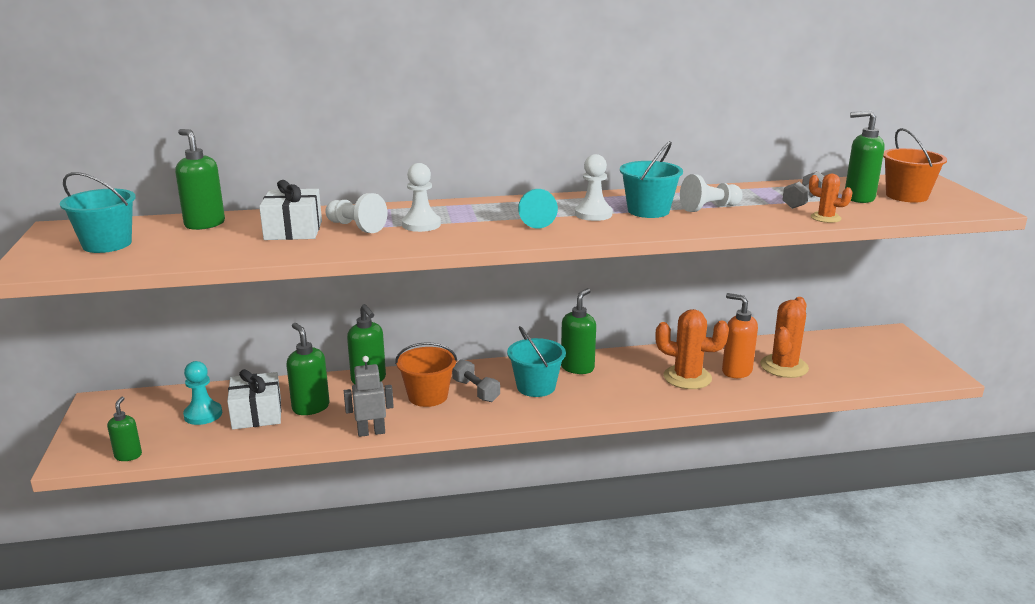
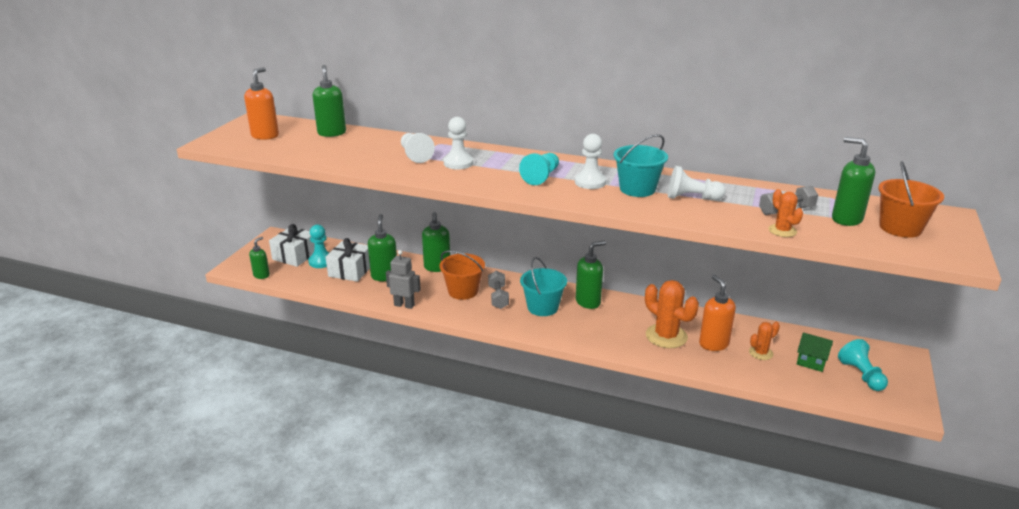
camera: 30 degrees right, 5 degrees up
turquoise bucket [60,172,136,253] -> orange soap dispenser [244,67,279,140]
white gift [259,180,322,240] -> white gift moved to [269,224,314,267]
orange cactus [760,297,809,378] -> orange cactus [749,322,780,360], size x0.55
none -> green house [797,333,833,372]
none -> turquoise pawn [838,339,888,391]

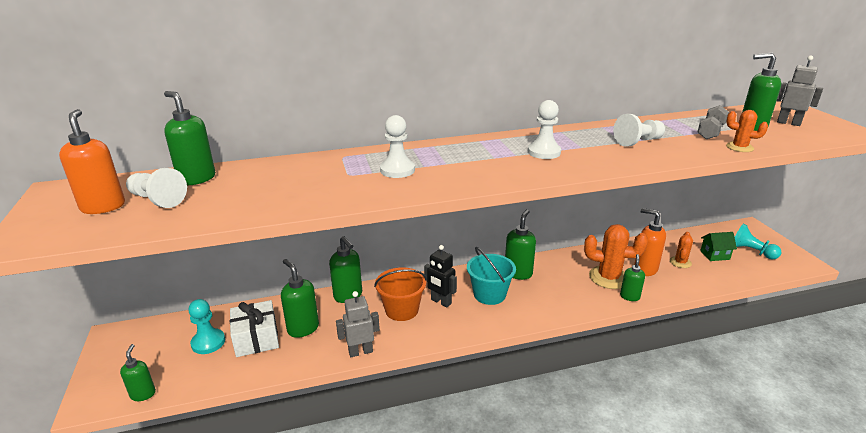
camera: 35 degrees left, 0 degrees up
white gift [269,224,314,267] -> none
white pawn [401,133,435,163] -> white pawn moved to [126,168,187,208]
grey dumbbell [488,271,509,309] -> black robot [424,245,457,307]
turquoise pawn [519,153,559,185] -> none
turquoise bucket [613,134,668,197] -> none
orange bucket [878,161,944,238] -> grey robot [777,55,823,126]
none -> green soap dispenser [620,254,645,301]

